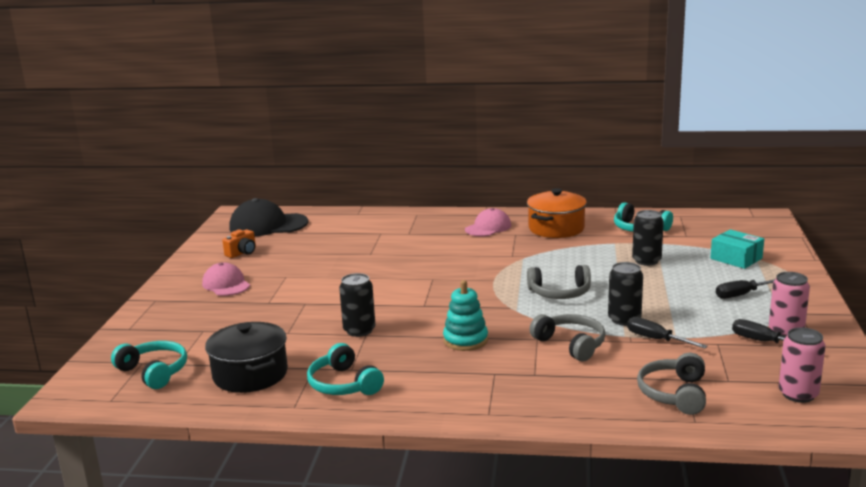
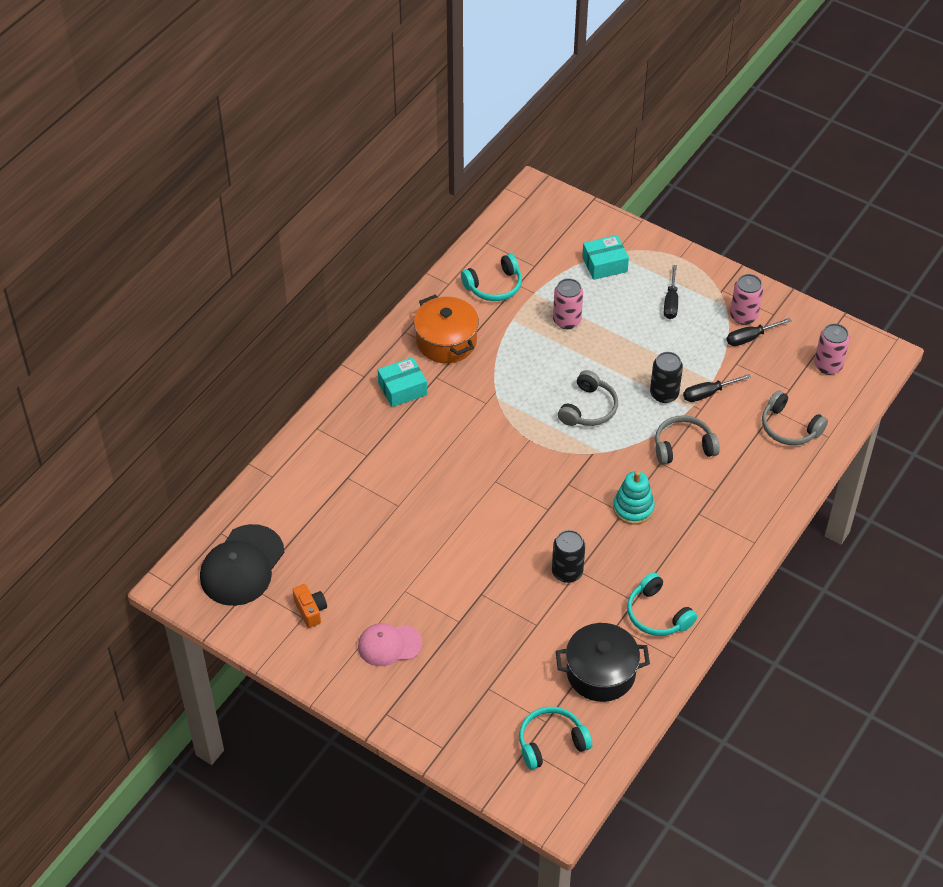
camera: 65 degrees left, 30 degrees up
turquoise headphones [307,343,384,395] -> turquoise headphones turned 60 degrees clockwise [627,572,697,636]
pink cap [465,208,511,236] -> turquoise box [378,357,427,407]
black can [632,210,664,266] -> pink can [553,278,583,329]

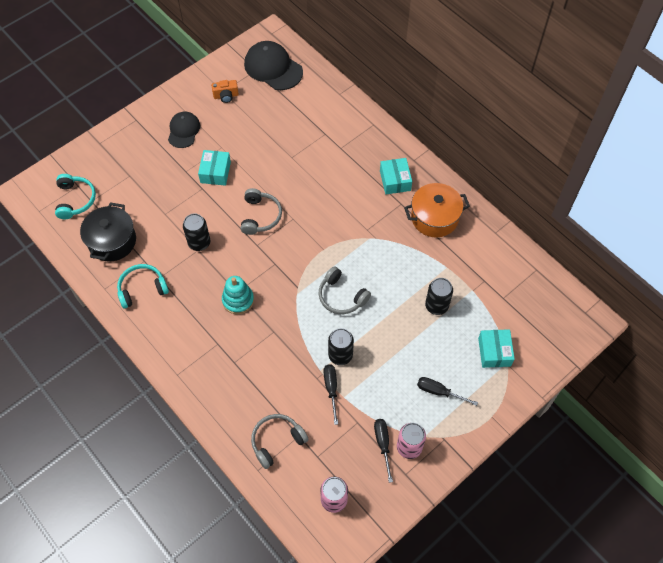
camera: 105 degrees right, 10 degrees up
pink cap [358,623,422,666] -> black cap [168,112,200,148]
turquoise headphones [461,254,522,301] -> none
pink can [553,278,583,329] -> black can [425,278,453,315]
grey headphones [655,415,720,465] -> grey headphones moved to [241,188,282,235]
none -> turquoise box [198,150,231,186]

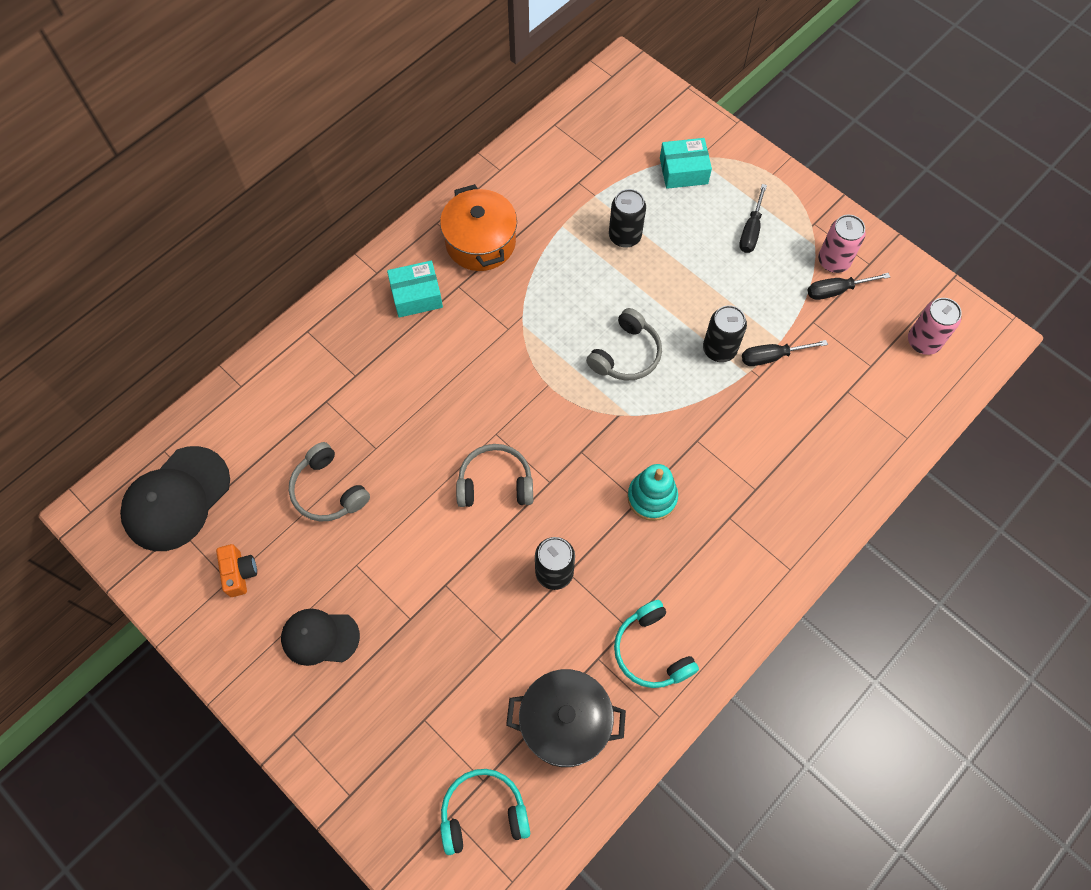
camera: 95 degrees left, 5 degrees up
turquoise box [198,150,231,186] -> none
grey headphones [251,414,309,469] -> grey headphones moved to [289,442,370,521]

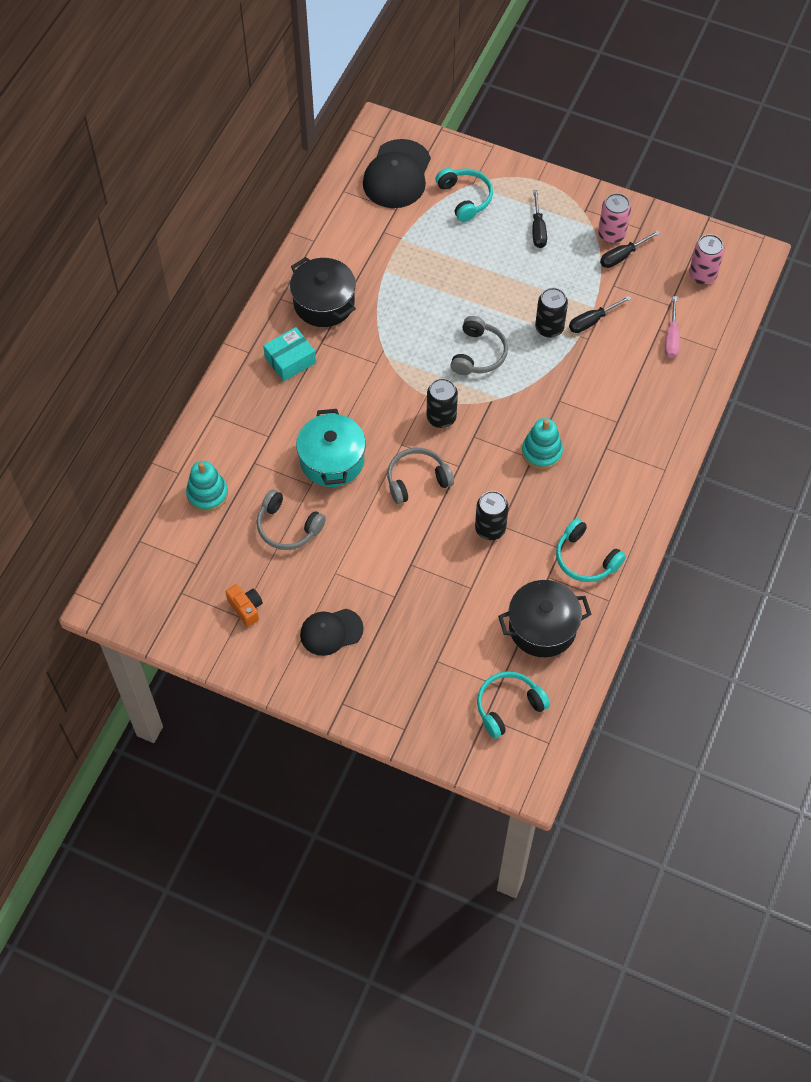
camera: 20 degrees left, 5 degrees down
black cap [120,446,230,551] -> black cap moved to [363,139,431,208]
orange pot [440,184,517,271] -> black pot [290,257,356,327]
black can [609,189,646,248] -> black can moved to [427,378,458,428]
turquoise box [660,138,712,189] -> turquoise headphones [435,168,493,222]
none -> turquoise stacking toy [186,461,228,512]
none -> turquoise pot [296,409,366,487]
none -> pink screwdriver [665,296,680,358]

